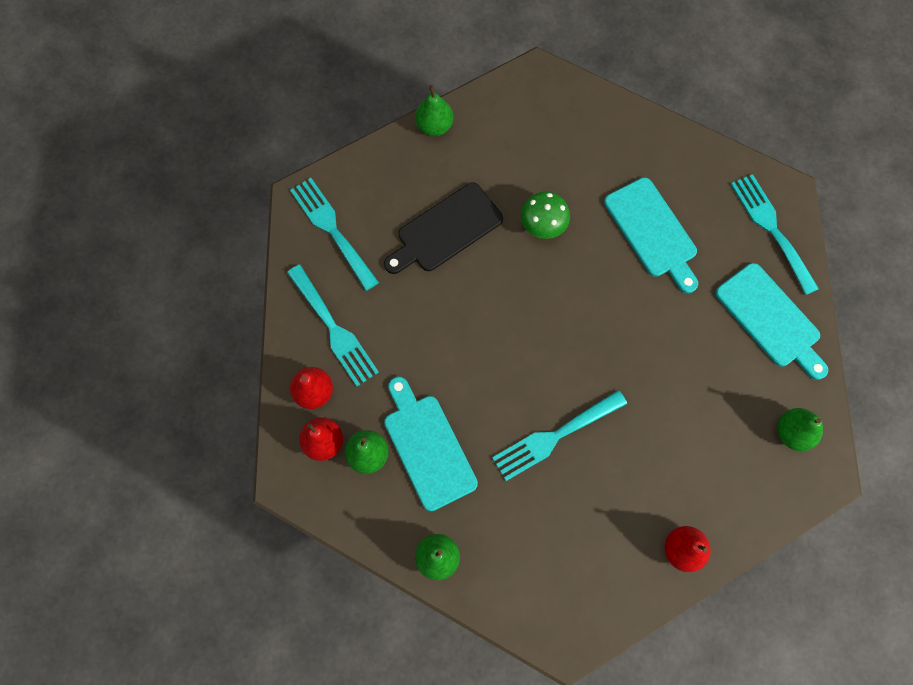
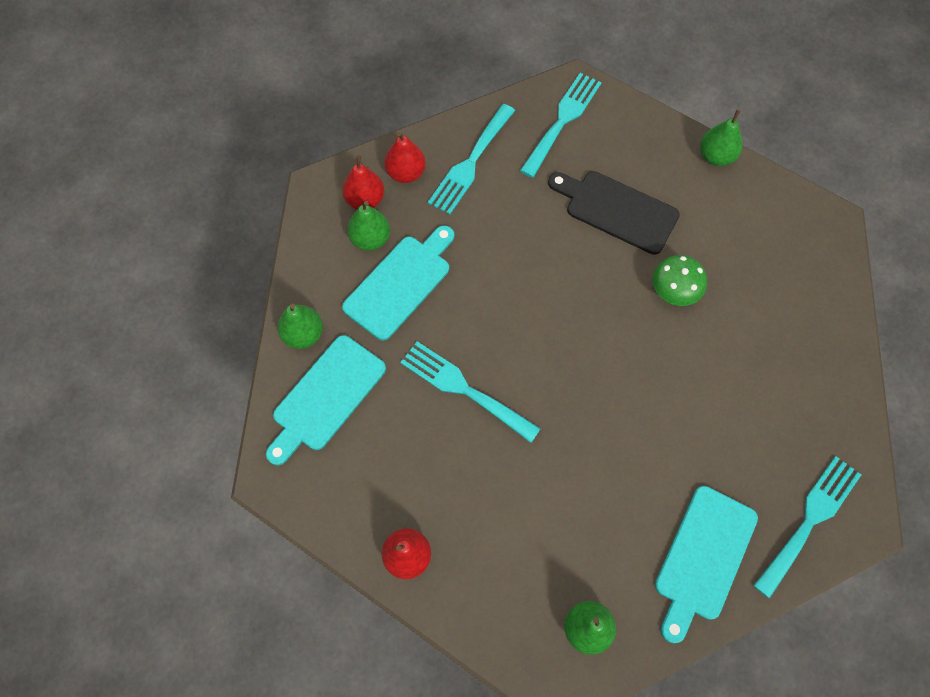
camera: 65 degrees right, 5 degrees down
turquoise cutting board [604,177,698,293] -> turquoise cutting board moved to [266,335,386,465]

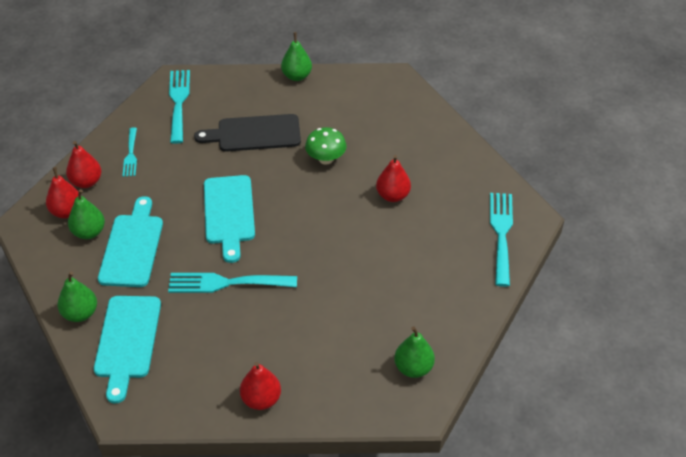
camera: 35 degrees left, 20 degrees down
turquoise fork [428,104,515,215] -> turquoise fork [122,128,137,177], size x0.60
turquoise cutting board [655,486,758,643] -> turquoise cutting board moved to [204,175,255,263]
none -> red pear [376,155,411,202]

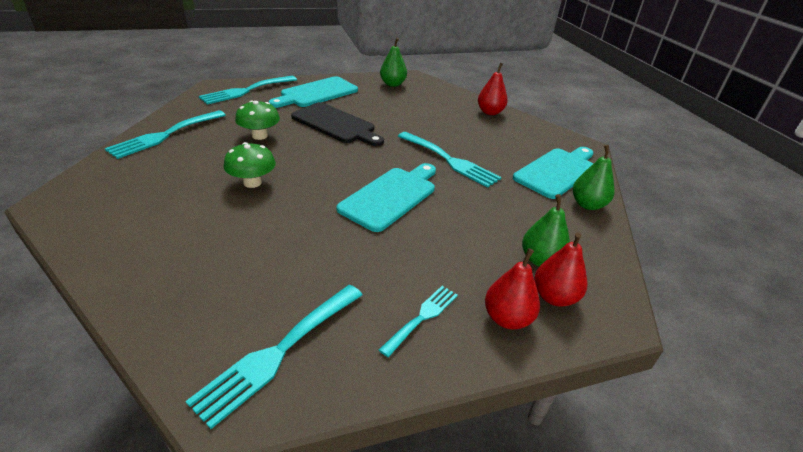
camera: 140 degrees left, 10 degrees down
turquoise cutting board [98,196,163,287] -> turquoise cutting board moved to [269,76,358,108]
black cutting board [194,114,301,152] -> black cutting board moved to [291,102,384,146]
green pear [281,32,312,81] -> none
red pear [376,155,411,202] -> green mushroom [235,101,280,140]
none -> turquoise fork [105,110,226,159]

